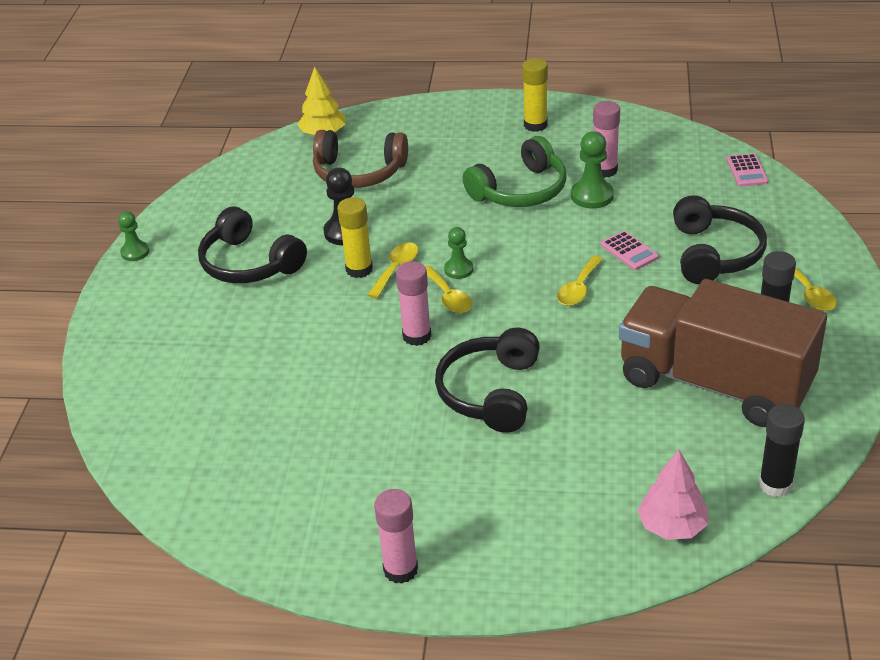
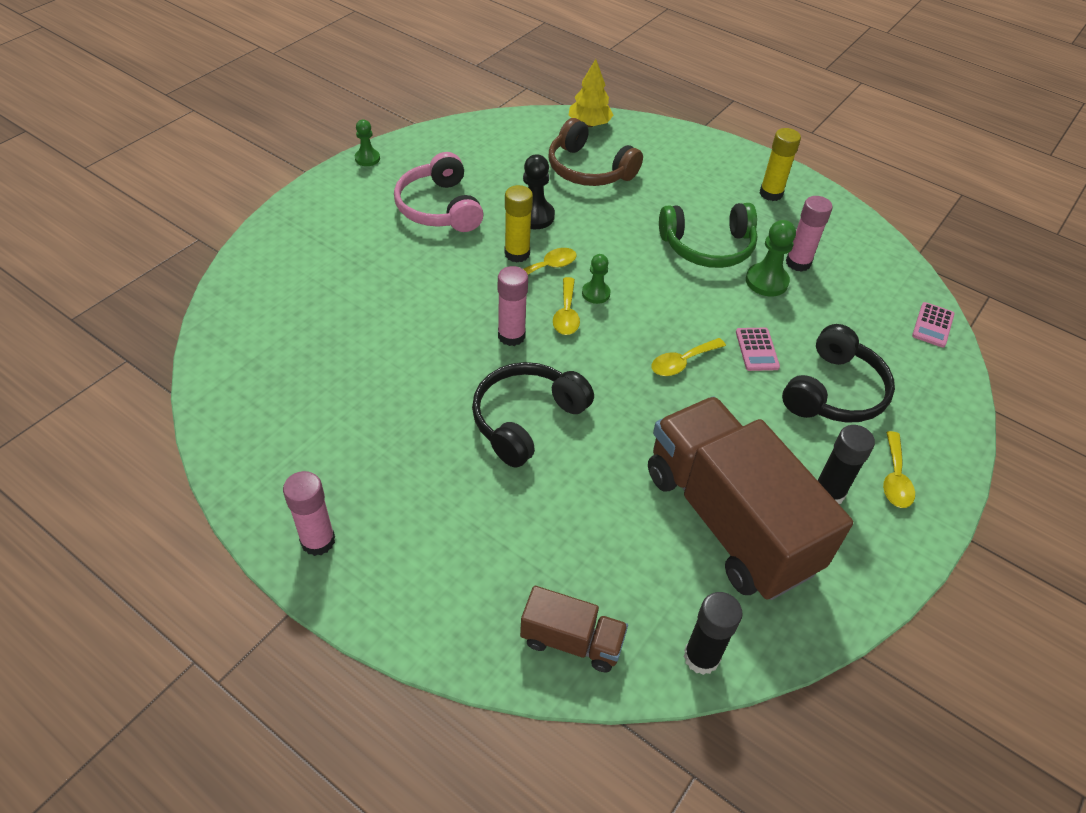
camera: 25 degrees right, 10 degrees up
black headphones [198,206,307,283] -> pink headphones [394,152,483,232]
pink tree [637,450,708,540] -> brown truck [520,586,628,672]

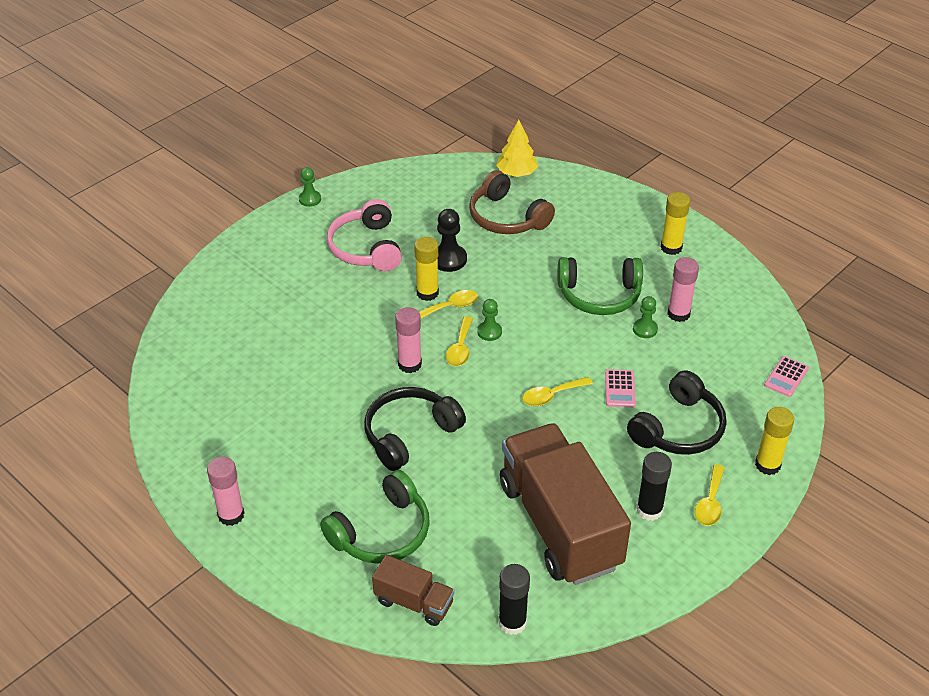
camera: 10 degrees right, 5 degrees down
green pawn [746,220,796,296] -> green pawn [633,296,658,338], size x0.65
none -> green headphones [320,470,430,564]
none -> yellow glue stick [755,407,794,475]

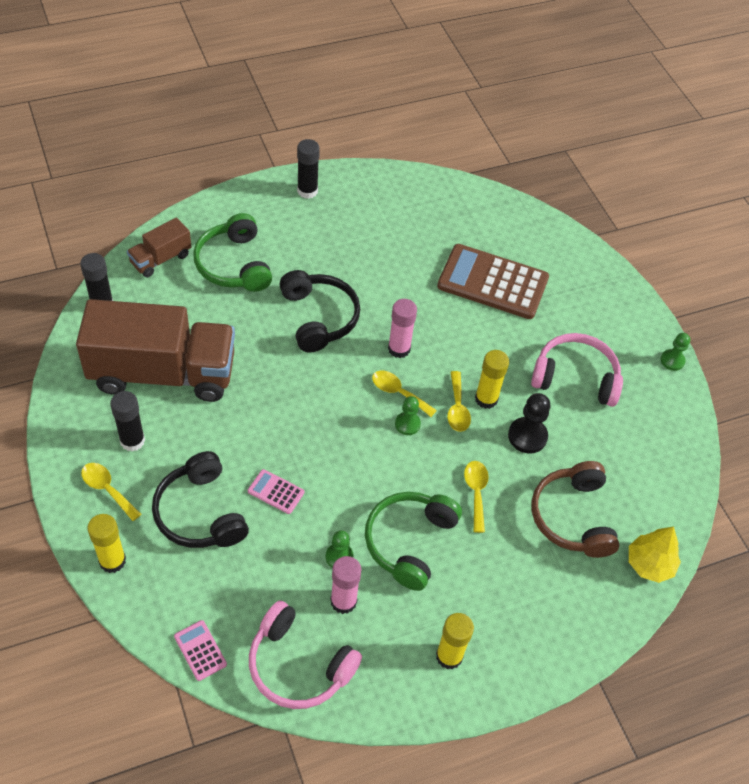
camera: 110 degrees right, 10 degrees up
pink glue stick [207,456,244,526] -> black glue stick [297,139,320,199]
brown headphones [469,170,555,234] -> brown headphones turned 75 degrees counterclockwise [532,461,619,558]
yellow spoon [522,377,593,406] -> yellow spoon moved to [464,461,489,533]
none -> pink headphones [249,600,362,709]
none -> brown calculator [437,244,549,319]

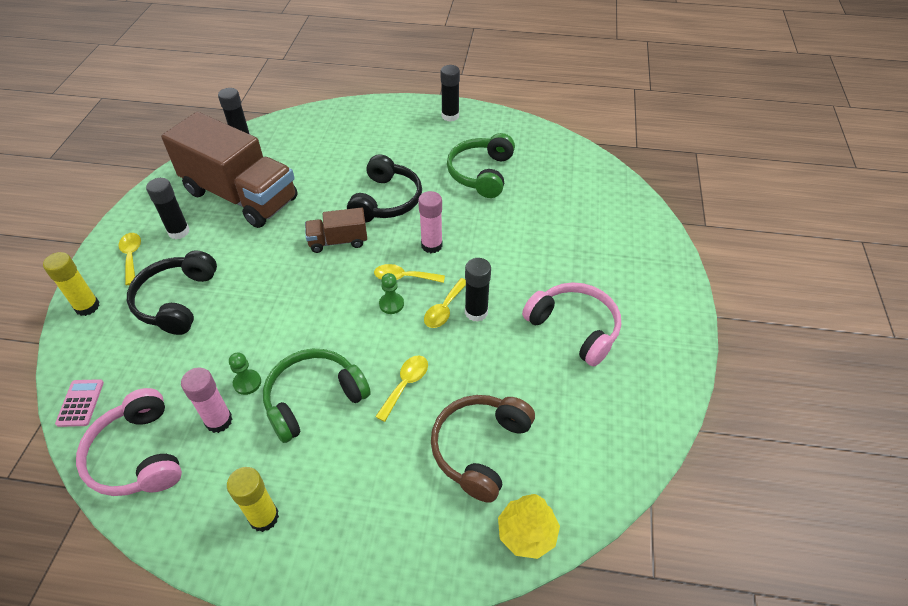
camera: 35 degrees right, 5 degrees down
brown truck [127,218,191,277] -> brown truck moved to [305,208,367,253]
green headphones [193,213,272,292] -> green headphones moved to [447,133,515,198]
pink calculator [248,469,304,514] -> none
yellow spoon [372,370,437,417] -> yellow spoon turned 60 degrees counterclockwise [374,264,445,283]
brown calculator [437,244,549,319] -> none
yellow glue stick [475,350,509,409] -> black glue stick [465,258,491,322]
black pawn [508,393,551,453] -> none
green pawn [661,333,690,371] -> none

